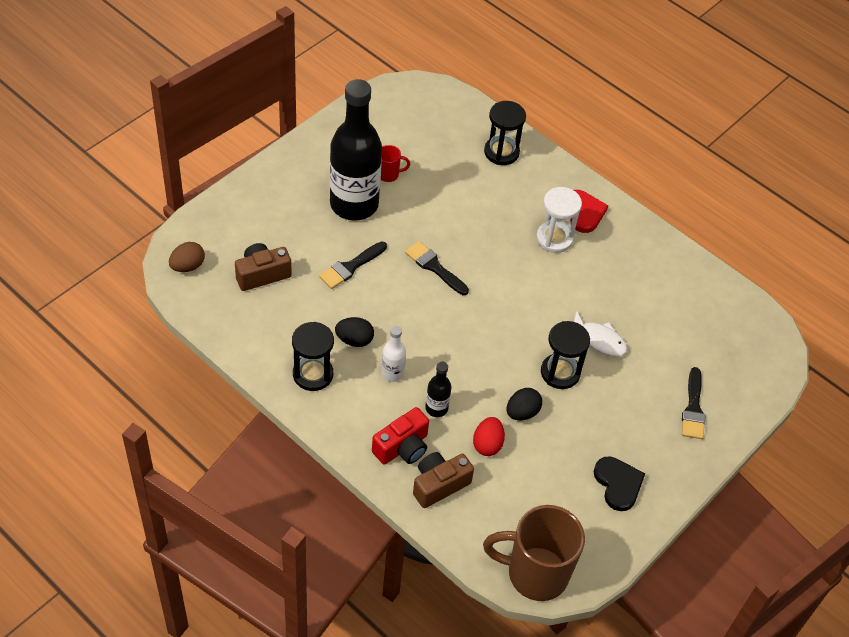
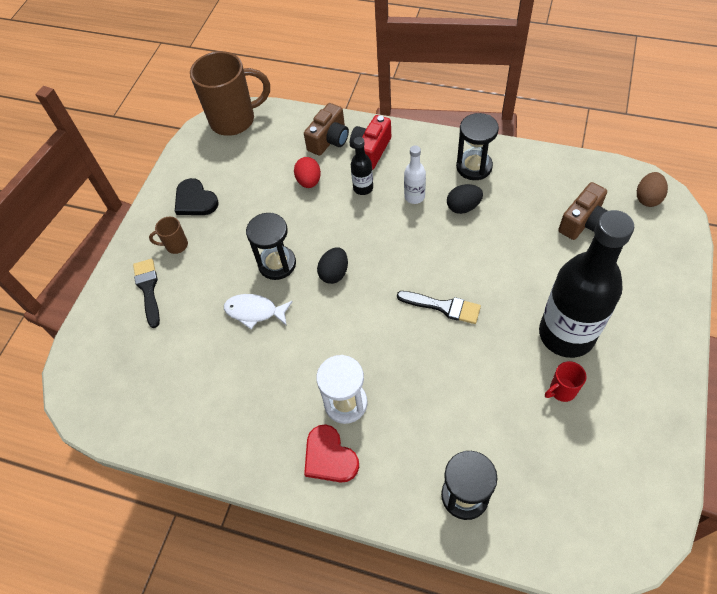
camera: 165 degrees right, 5 degrees up
black brush [319,241,387,289] -> none
black egg [506,388,542,420] -> black egg moved to [317,247,348,284]
none -> brown mug [149,217,188,254]

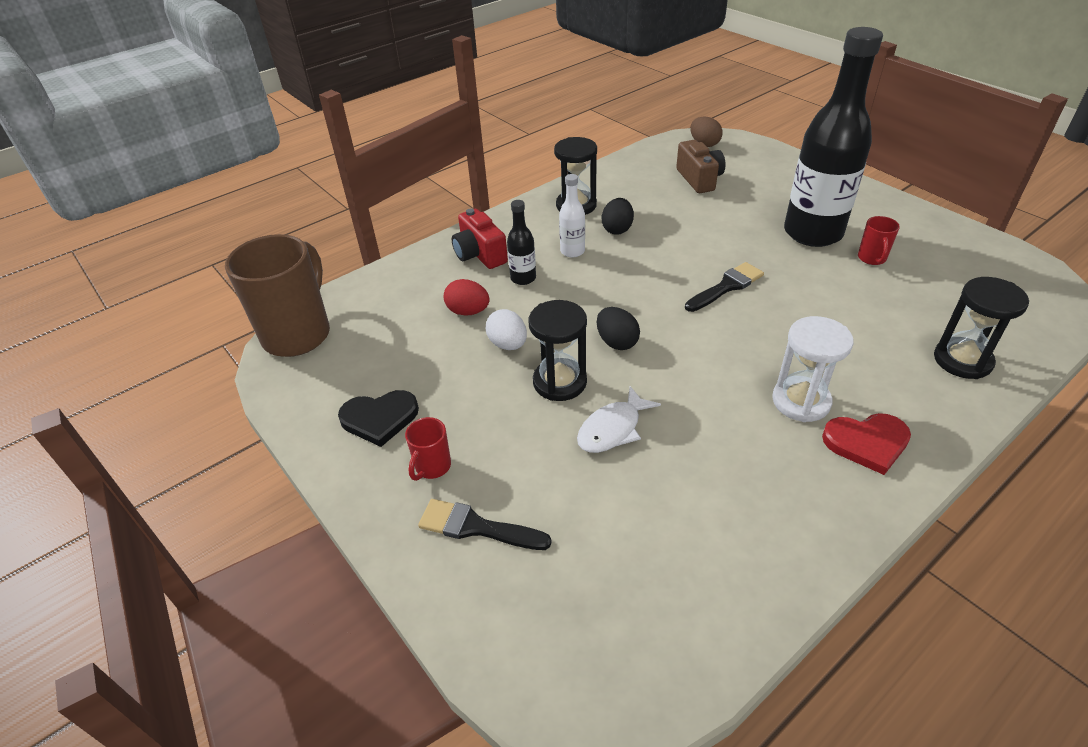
camera: 60 degrees left, 15 degrees down
brown mug [149,217,188,254] -> red mug [405,417,451,481]
brown camera [304,103,349,156] -> none
none -> white egg [486,309,527,350]

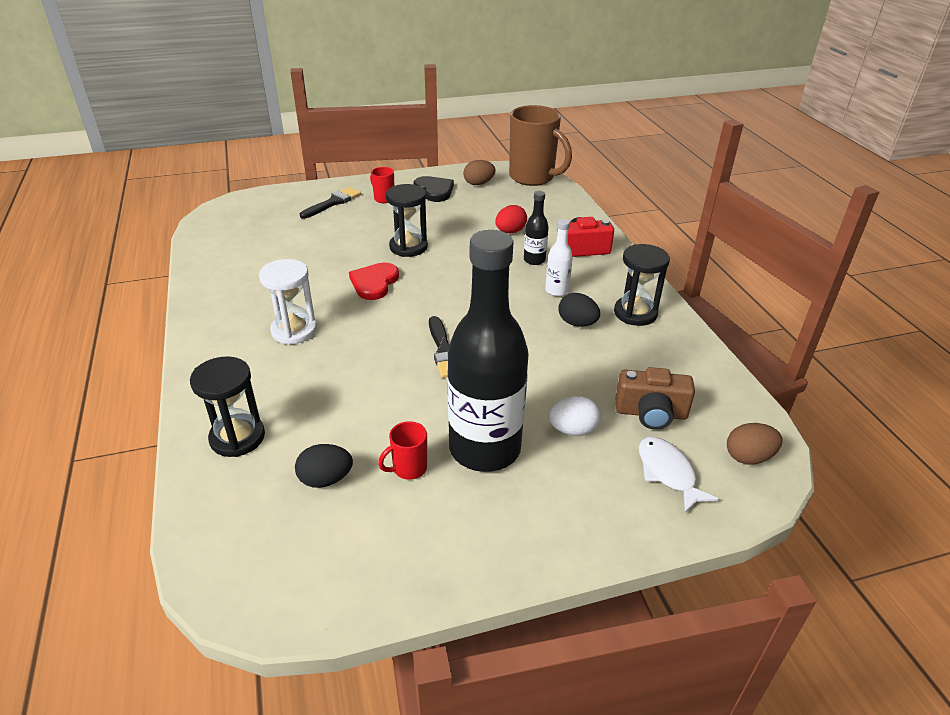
camera: 110 degrees right, 5 degrees down
black heart [338,390,419,447] -> black heart turned 135 degrees clockwise [414,176,454,202]
white egg [486,309,527,350] -> white egg moved to [548,396,601,436]
white fish [577,386,661,453] -> white fish moved to [639,437,719,513]
black egg [597,307,640,350] -> black egg moved to [295,444,353,488]
red heart [822,413,911,475] -> red heart moved to [349,263,399,300]
red mug [858,216,900,265] -> red mug turned 60 degrees counterclockwise [378,421,427,480]
none -> brown egg [463,160,496,185]

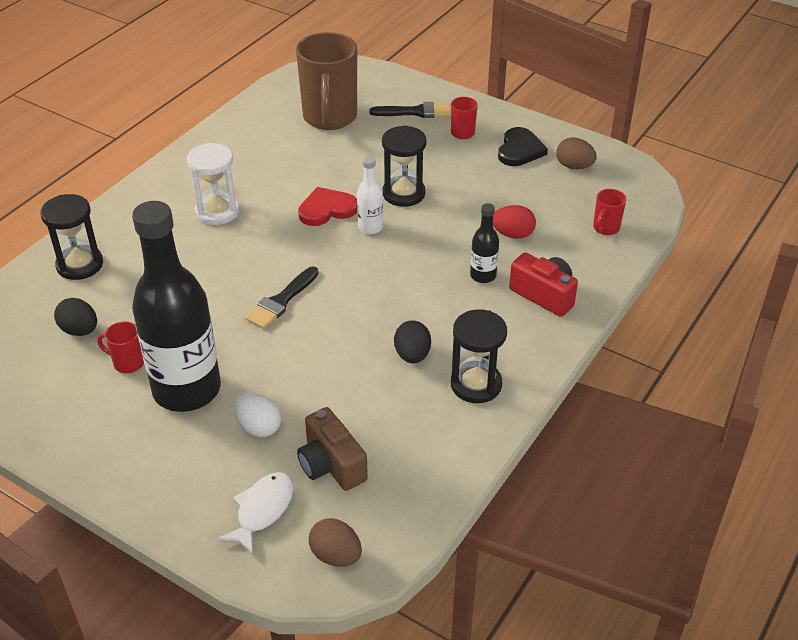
camera: 50 degrees right, 5 degrees up
brown mug [509,105,572,186] -> brown mug moved to [296,32,357,130]
white bottle [545,219,573,296] -> white bottle moved to [357,156,383,234]
none -> red mug [593,189,626,235]

